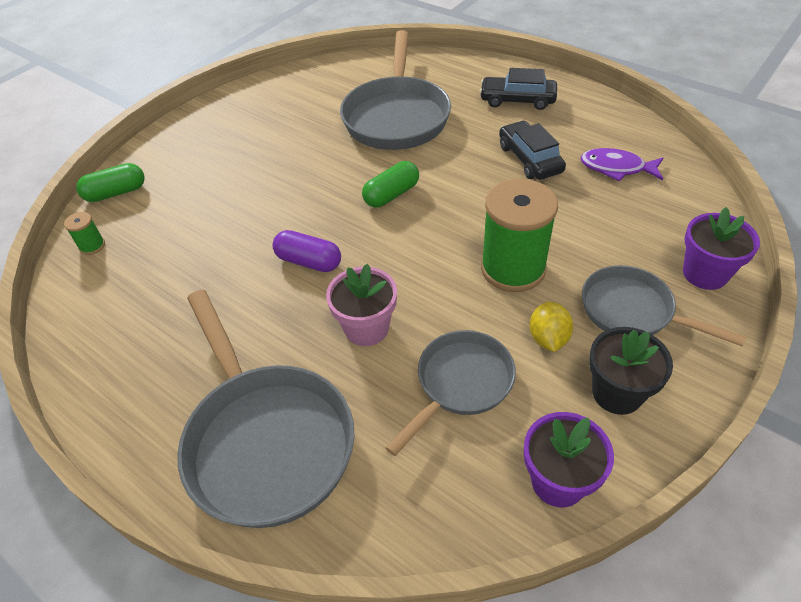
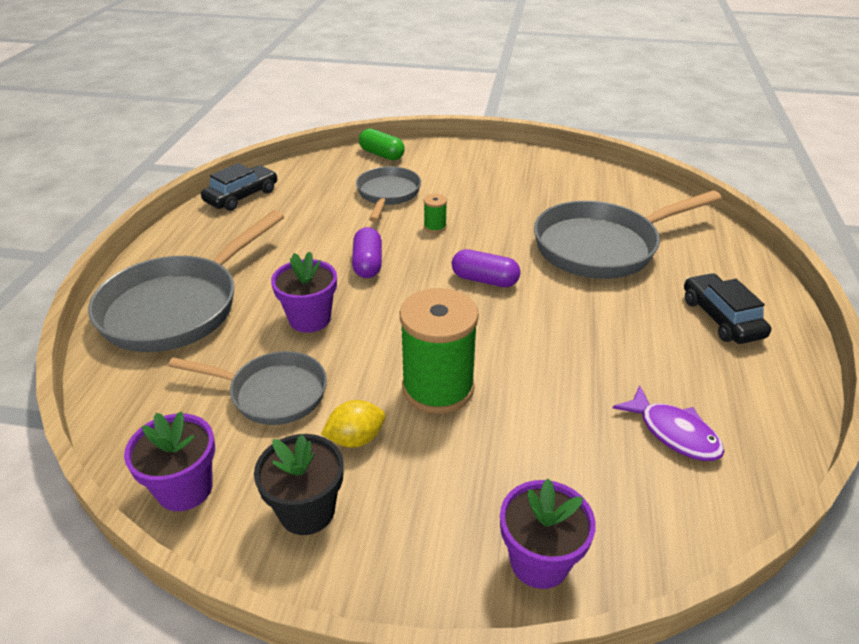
camera: 60 degrees right, 10 degrees down
green spool [64,212,105,255] -> green spool moved to [424,194,447,233]
pink flower pot [326,263,397,346] -> purple flower pot [271,252,337,333]
green capsule [362,161,419,208] -> purple capsule [452,249,521,287]
black car [499,121,566,180] -> black car moved to [201,163,277,211]
purple fish [580,148,663,182] -> purple fish turned 150 degrees clockwise [613,385,725,461]
grey pan [582,265,747,347] -> grey pan moved to [356,166,421,222]

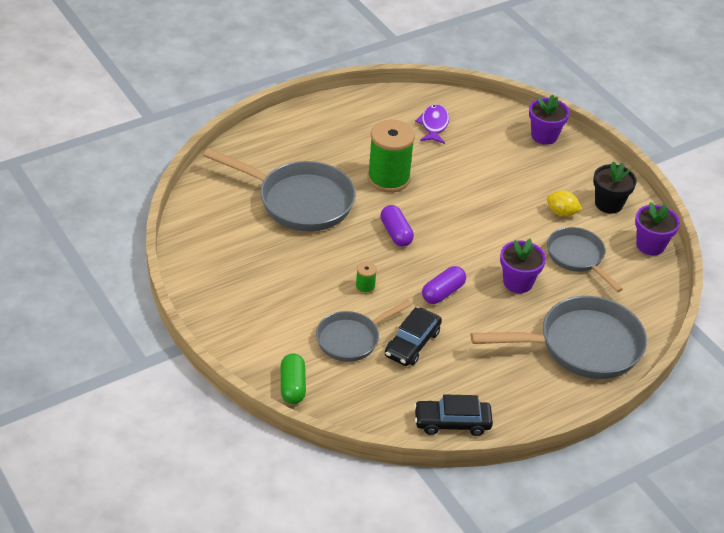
camera: 135 degrees left, 5 degrees up
green spool [400,288,479,414] -> green spool moved to [368,120,415,193]
black car [684,273,771,344] -> black car moved to [385,307,442,366]

